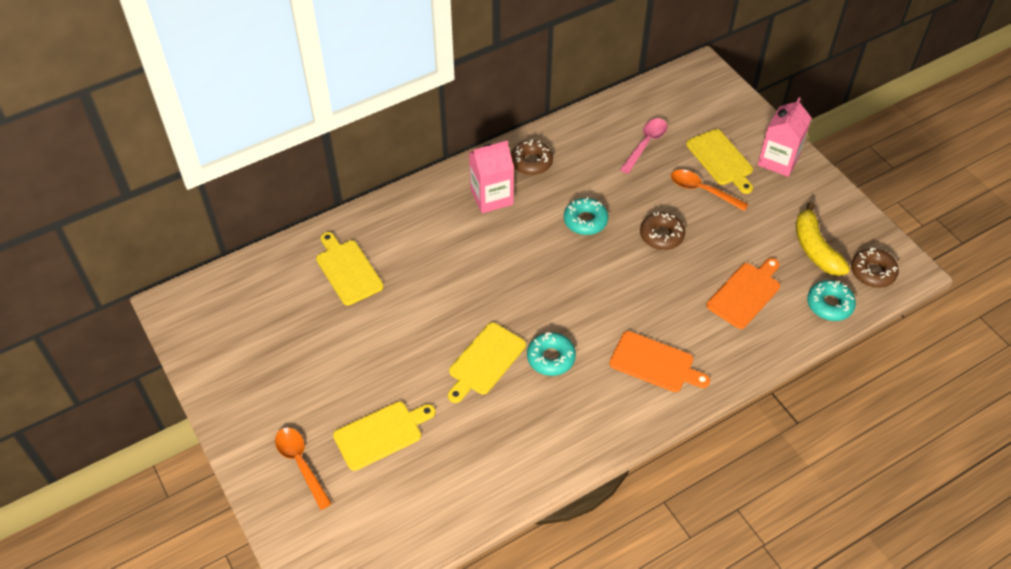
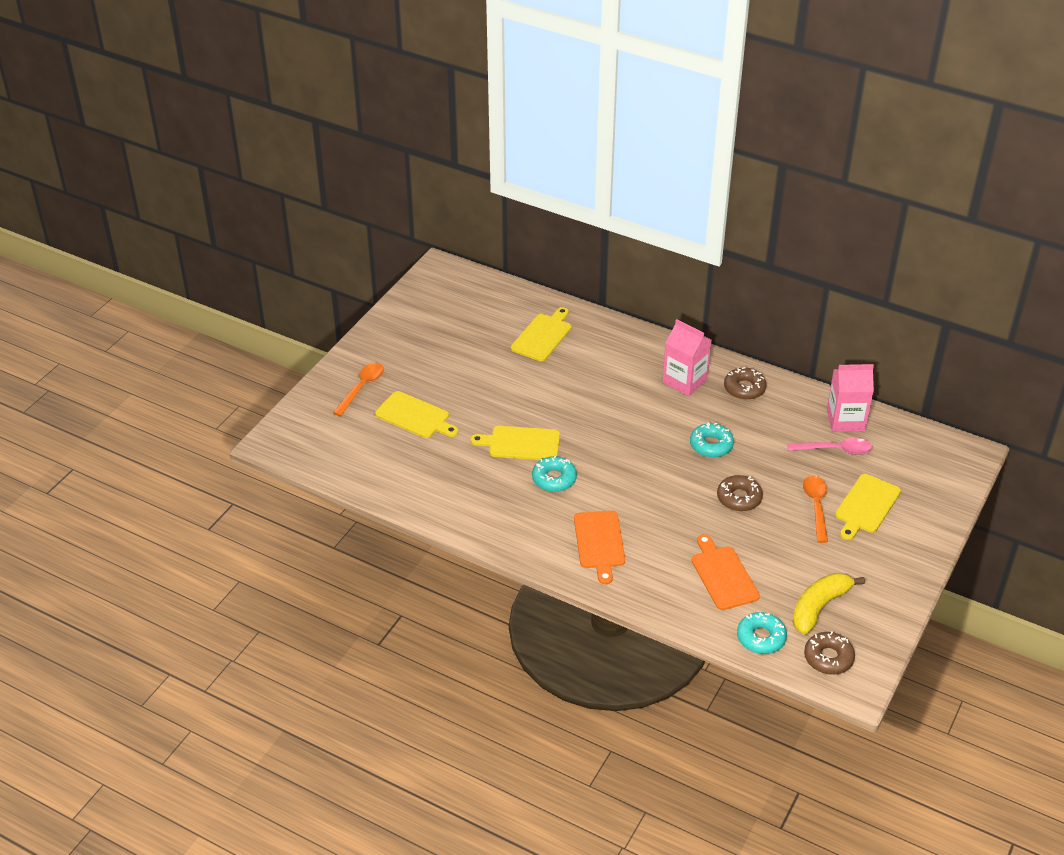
camera: 60 degrees right, 10 degrees down
orange cutting board [707,258,780,329] -> orange cutting board turned 120 degrees counterclockwise [691,534,760,610]
pink carton [758,97,812,177] -> pink carton moved to [827,364,874,432]

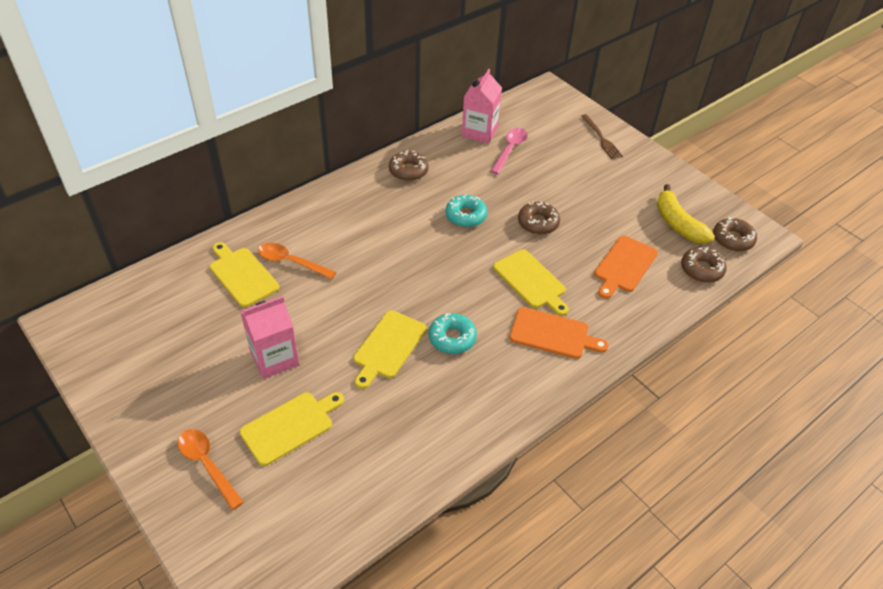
camera: 70 degrees left, 5 degrees up
pink carton [663,319,711,396] -> pink carton moved to [241,296,300,379]
orange cutting board [691,534,760,610] -> orange cutting board turned 60 degrees counterclockwise [594,236,658,299]
turquoise donut [737,612,787,654] -> brown donut [681,247,727,283]
orange spoon [803,475,828,543] -> orange spoon moved to [258,243,336,279]
yellow cutting board [835,474,901,540] -> yellow cutting board moved to [493,249,569,316]
none -> brown fork [581,114,623,159]

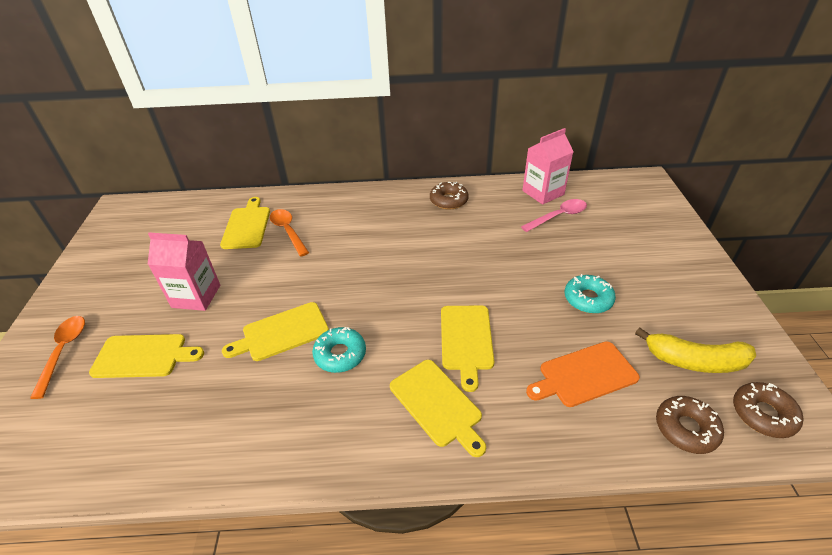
camera: 40 degrees right, 5 degrees down
turquoise donut [446,194,487,227] -> turquoise donut moved to [565,274,616,314]
orange cutting board [510,307,608,359] -> yellow cutting board [390,360,486,457]
brown donut [518,202,560,235] -> none
brown fork [581,114,623,159] -> none
yellow banana [657,184,715,244] -> yellow banana turned 90 degrees counterclockwise [635,327,756,373]

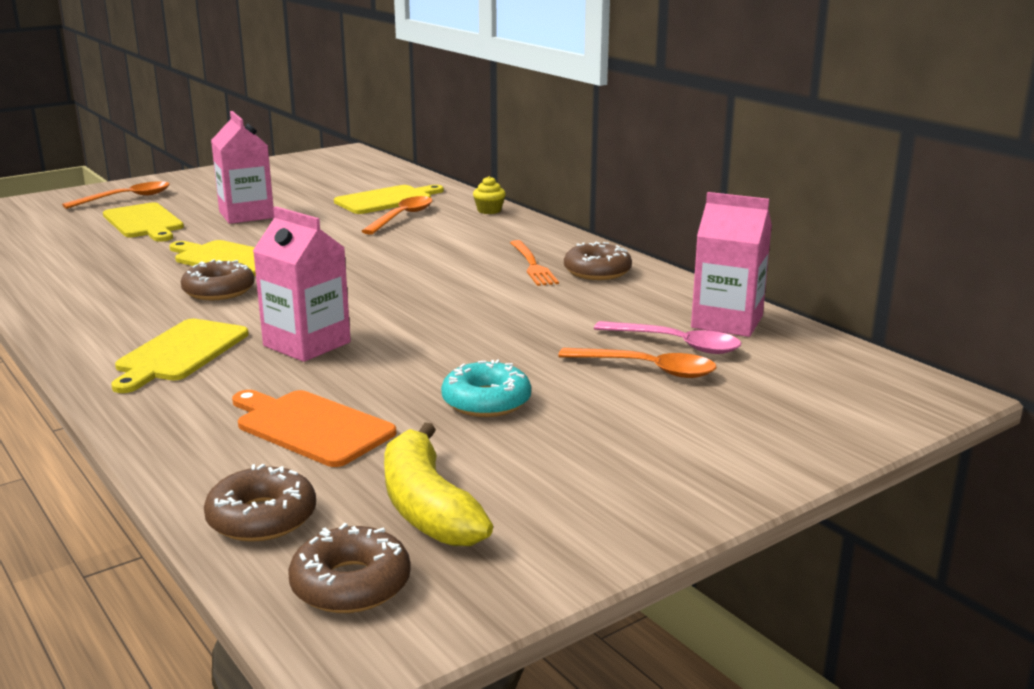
camera: 55 degrees right, 20 degrees down
turquoise donut [312,327,366,373] -> brown donut [181,259,255,300]
yellow cutting board [441,306,494,392] -> pink carton [253,206,351,362]
none -> yellow cupcake [473,176,506,214]
none -> orange fork [510,240,559,286]
none -> orange spoon [558,348,716,378]

